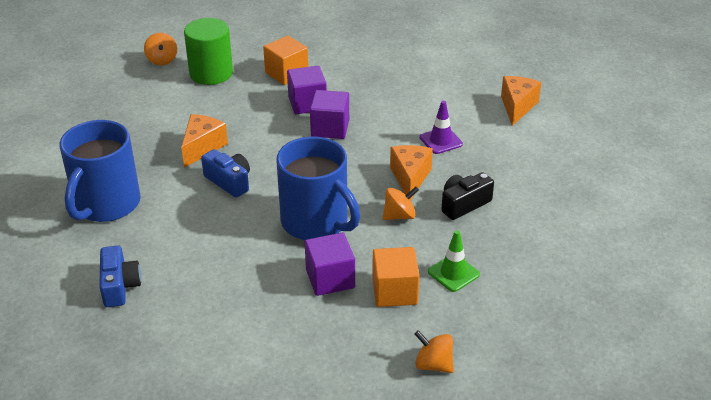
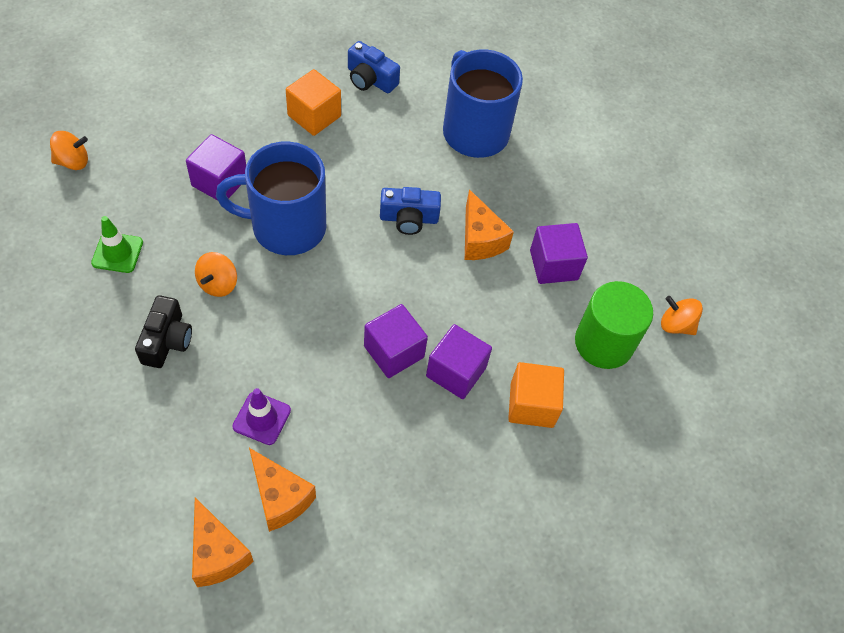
camera: 130 degrees right, 20 degrees up
orange cube [372,247,420,307] -> orange cube moved to [286,69,341,136]
orange cheese [390,145,433,200] -> orange cheese moved to [249,448,316,532]
none -> purple cube [530,223,588,284]

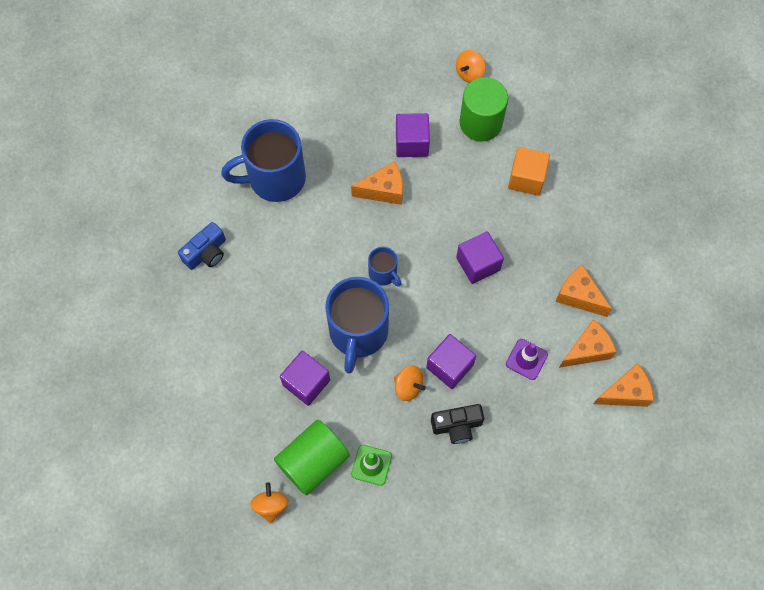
camera: 75 degrees left, 10 degrees up
black camera [135,295,192,368] -> black camera turned 150 degrees clockwise [431,404,484,444]
orange cube [286,69,341,136] -> none
blue camera [380,187,441,235] -> none
purple cube [426,324,492,399] -> purple cube moved to [426,334,476,389]
none -> green cylinder [274,420,350,496]
none -> blue mug [368,247,402,287]
none -> orange cheese [556,265,612,317]

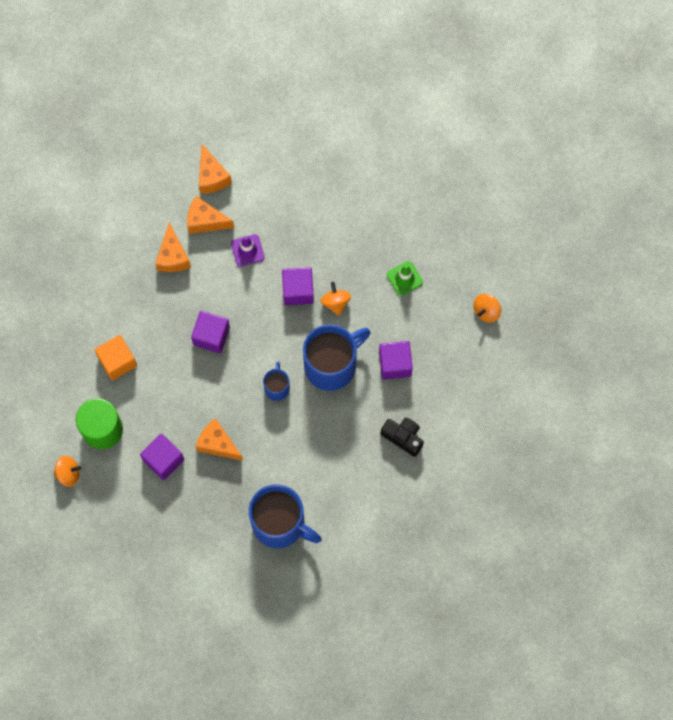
camera: 135 degrees left, 5 degrees up
blue camera [178,222,226,270] -> none
green cylinder [274,420,350,496] -> none
black camera [431,404,484,444] -> black camera moved to [381,417,424,457]
orange cheese [593,363,654,407] -> orange cheese turned 135 degrees counterclockwise [199,144,232,194]

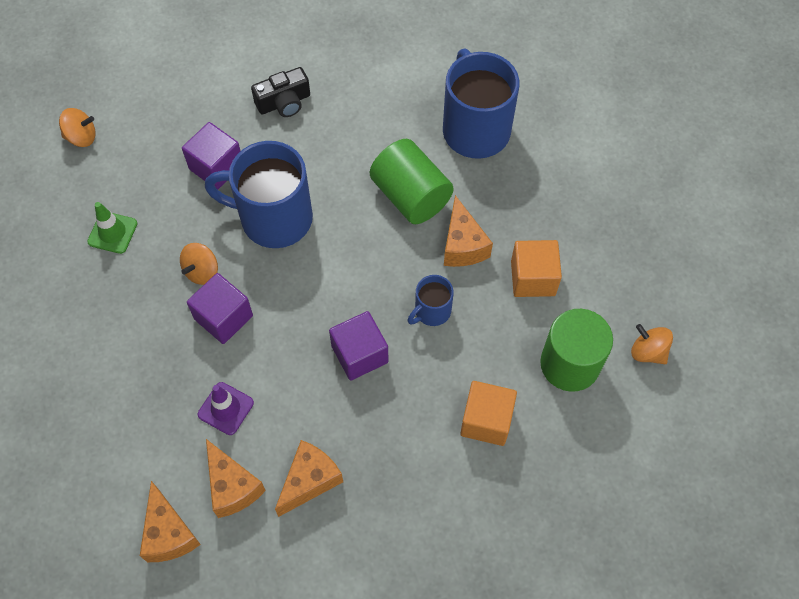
camera: 135 degrees left, 10 degrees down
purple cube [140,434,184,480] -> orange cube [511,240,562,297]
orange cheese [199,144,232,194] -> orange cheese turned 135 degrees clockwise [140,481,201,562]
blue mug [263,361,290,401] -> blue mug moved to [408,275,454,326]
black camera [381,417,424,457] -> black camera turned 105 degrees counterclockwise [251,67,310,117]
none -> green cylinder [370,139,454,224]

